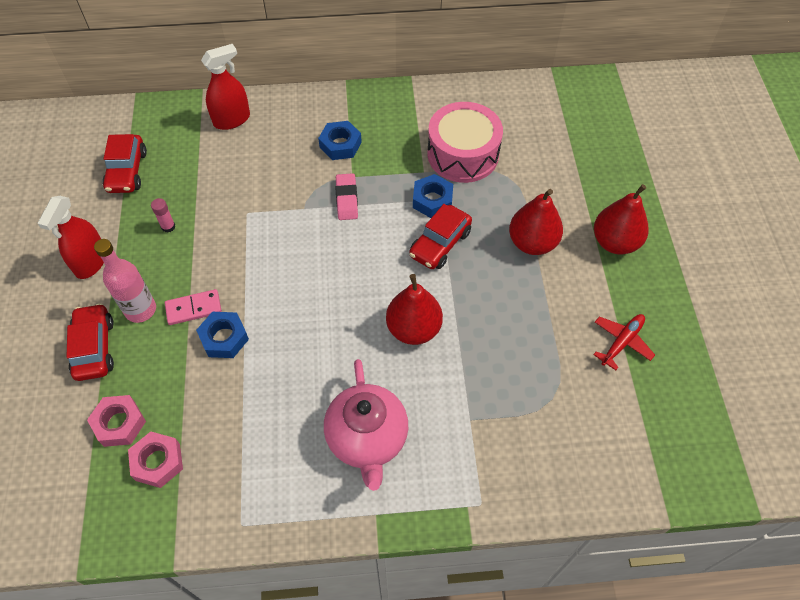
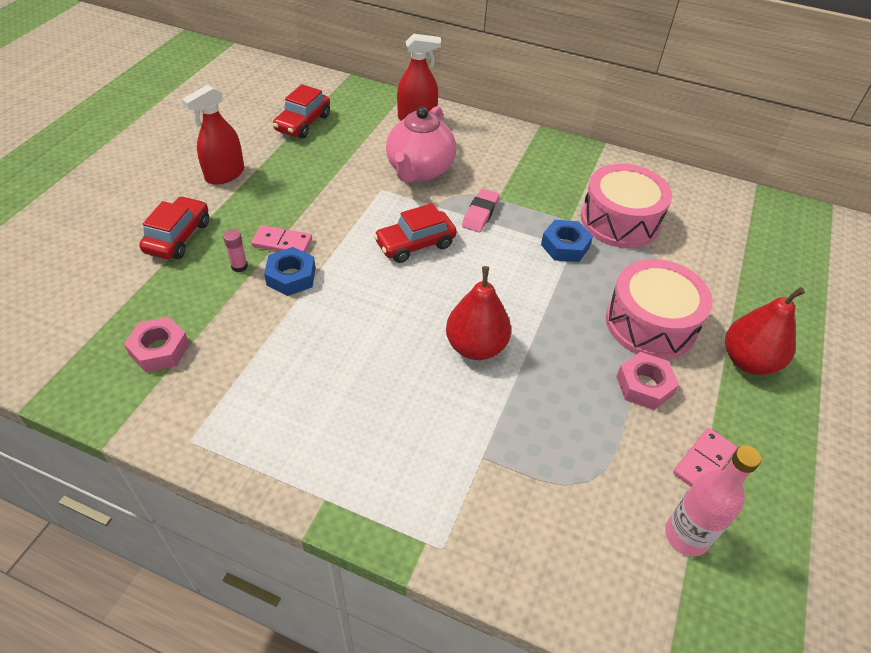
camera: 25 degrees right, 10 degrees down
pink nut [87,395,146,447] -> pink nut moved to [616,352,679,410]
pink bottle [94,239,156,323] -> pink bottle moved to [665,446,761,556]
pink glue stick [151,198,175,233] -> pink glue stick moved to [223,229,248,272]
blue nut [318,121,362,160] -> none
pink teapot [324,359,408,491] -> pink teapot moved to [386,106,456,182]
red car [409,204,472,269] -> red car moved to [374,203,457,263]
red pear [509,189,563,255] -> pink drum [606,259,713,359]
red plane [593,314,655,370] -> pink domino [673,428,737,487]

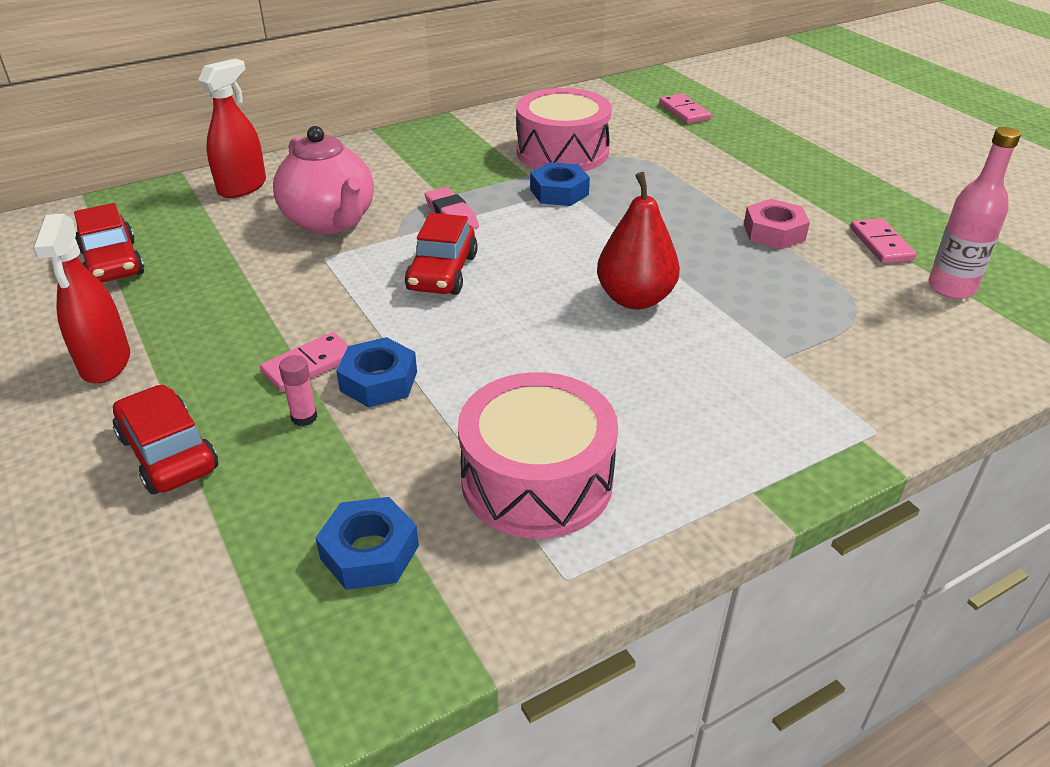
camera: 50 degrees left, 10 degrees down
pink nut [124,317,189,372] -> blue nut [315,497,419,590]
pink drum [606,259,713,359] -> pink drum moved to [458,372,618,539]
red pear [725,287,805,375] -> none
none -> pink domino [659,93,711,124]

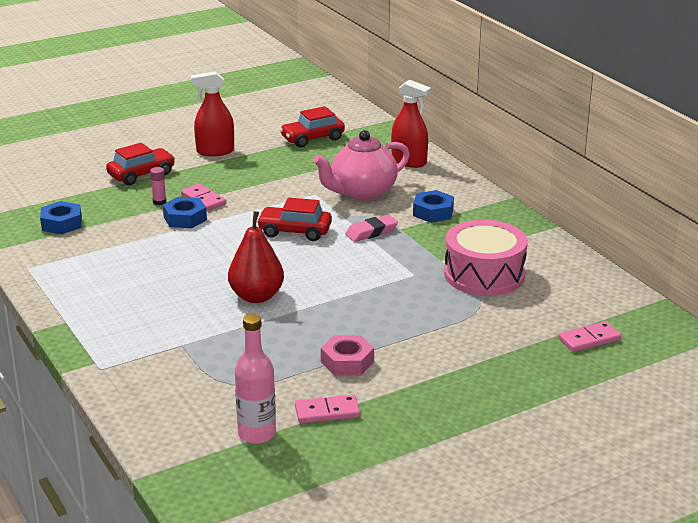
camera: 90 degrees right, 10 degrees down
pink drum [458,372,618,539] -> none
blue nut [530,162,590,206] -> blue nut moved to [413,190,454,223]

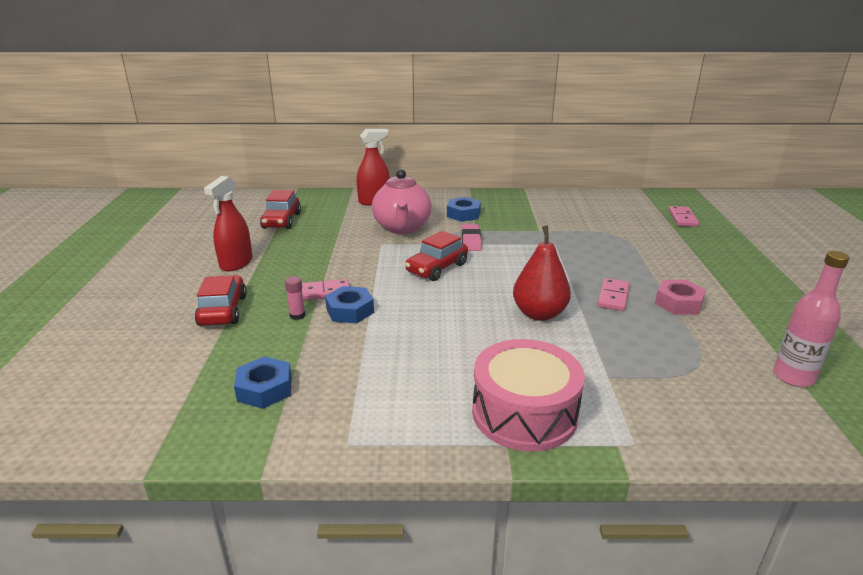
camera: 60 degrees left, 0 degrees up
pink domino [295,395,360,423] -> pink domino moved to [598,278,630,311]
pink drum [444,220,528,296] -> pink drum moved to [472,339,585,452]

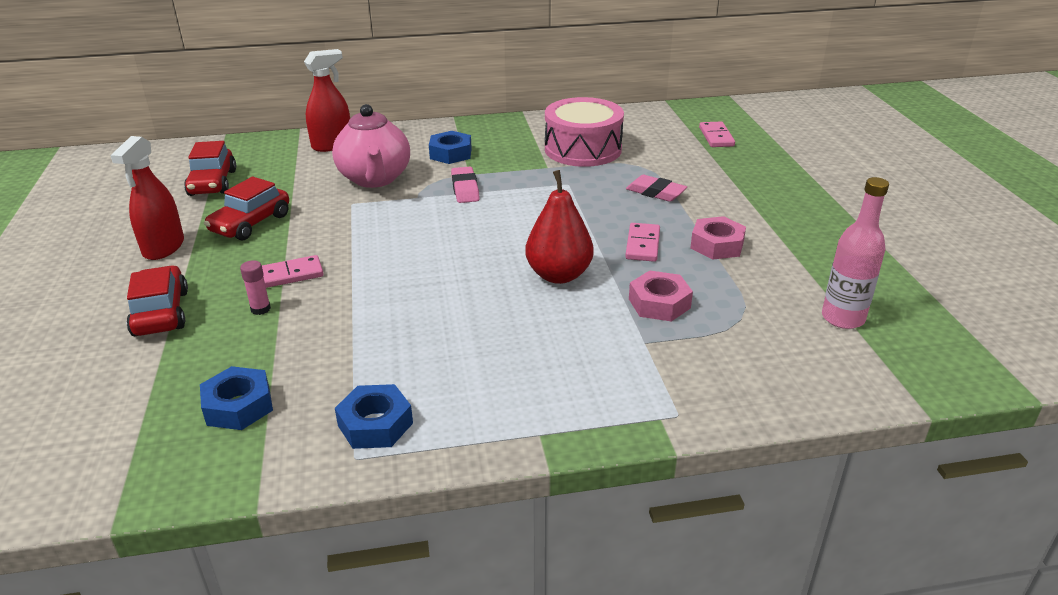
camera: 10 degrees left, 5 degrees up
blue nut [325,286,374,323] -> blue nut moved to [335,384,413,449]
red car [405,231,468,281] -> red car moved to [204,177,289,240]
pink drum [472,339,585,452] -> pink drum moved to [545,97,624,167]
none -> pink eraser [626,175,687,202]
none -> pink nut [629,270,693,322]

